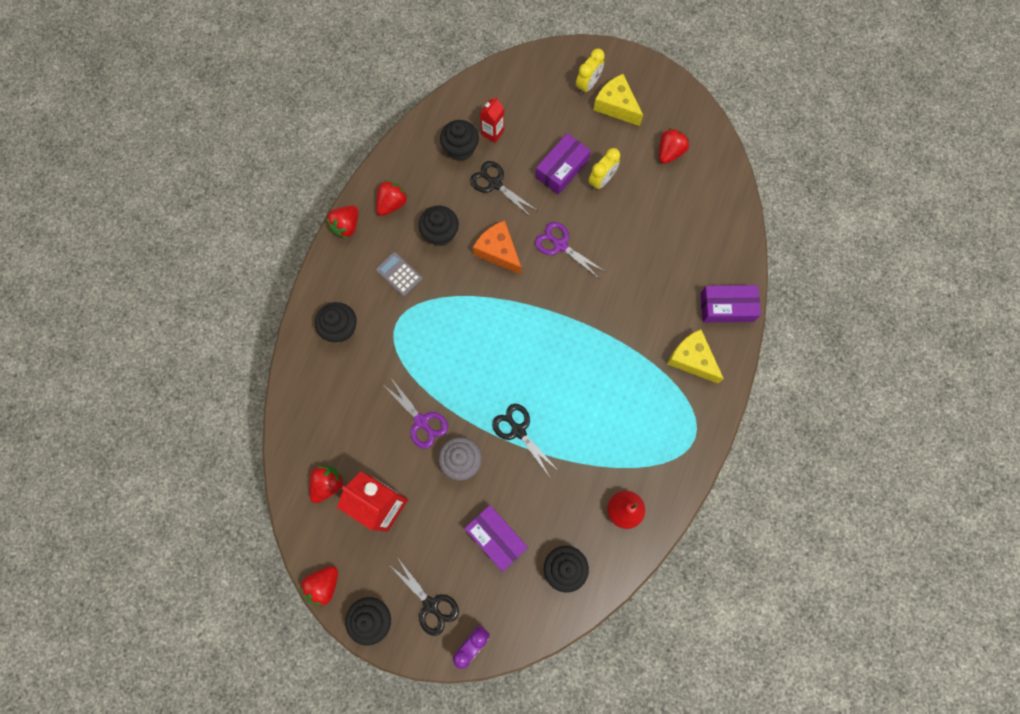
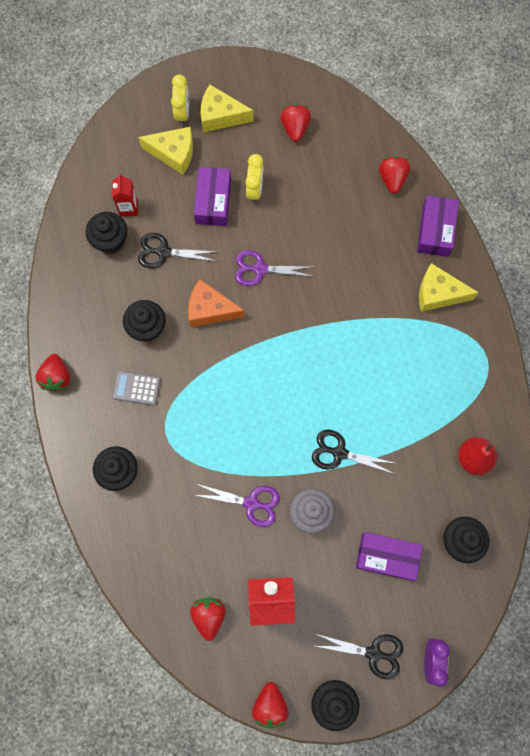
camera: 35 degrees left, 0 degrees up
red strawberry [376,180,408,216] -> red strawberry moved to [379,156,410,194]
purple box [700,285,761,323] -> purple box turned 45 degrees counterclockwise [417,196,459,257]
none -> yellow cheese [138,127,193,175]

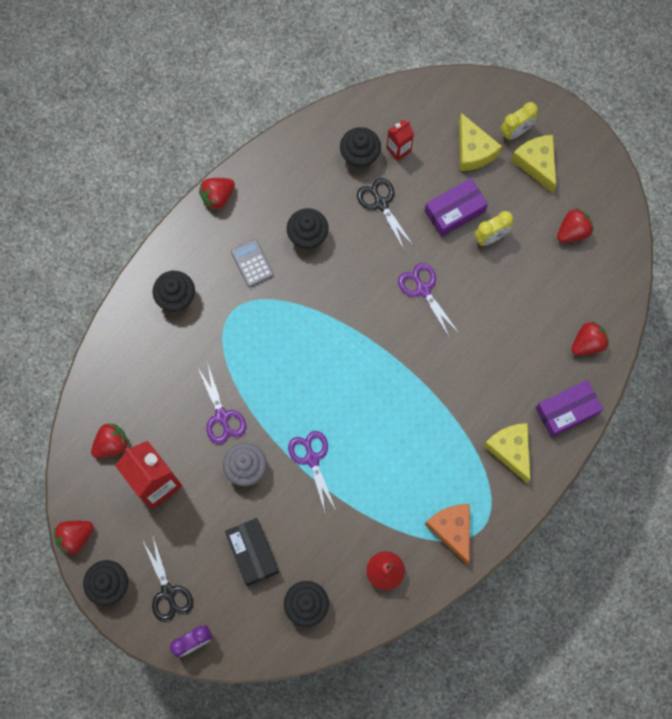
camera: 55 degrees right, 0 degrees up
orange cheese [188,279,245,327] -> orange cheese moved to [425,504,470,564]
black scissors [312,430,398,474] -> purple scissors [288,431,336,515]
purple box [356,532,422,581] -> black box [225,518,279,586]

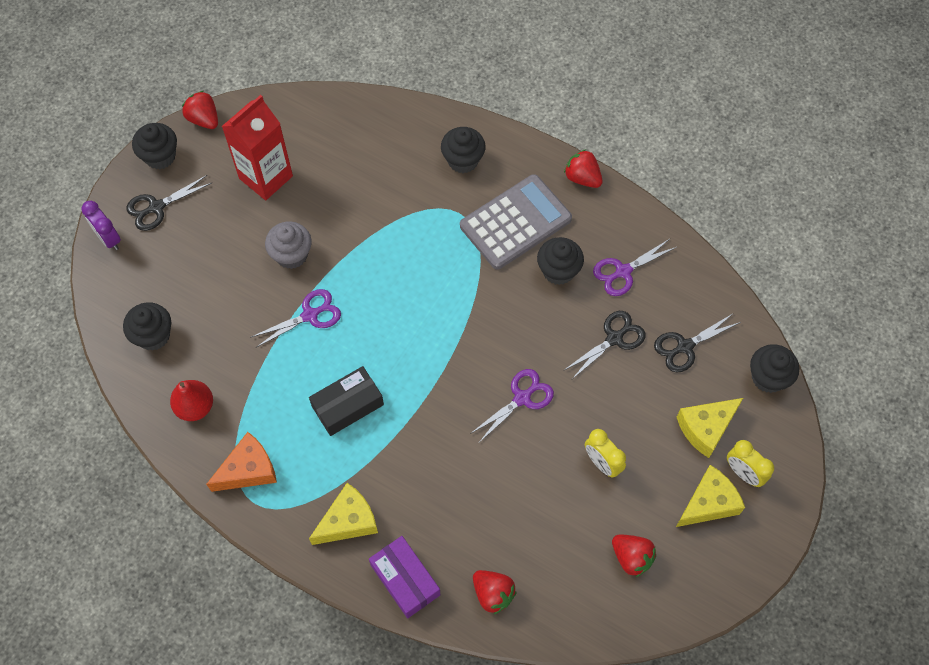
camera: 80 degrees right, 10 degrees down
red strawberry [91,423,129,458] -> none
purple scissors [198,365,246,444] -> purple scissors moved to [593,239,677,296]
black box [225,518,279,586] -> black box moved to [309,366,384,436]
grey calculator [231,239,274,287] -> grey calculator [460,174,572,269], size x2.07
black cupcake [340,127,381,169] -> black cupcake moved to [750,344,799,393]
red carton [387,120,414,161] -> black scissors [654,313,741,372]
purple box [425,178,488,237] -> none

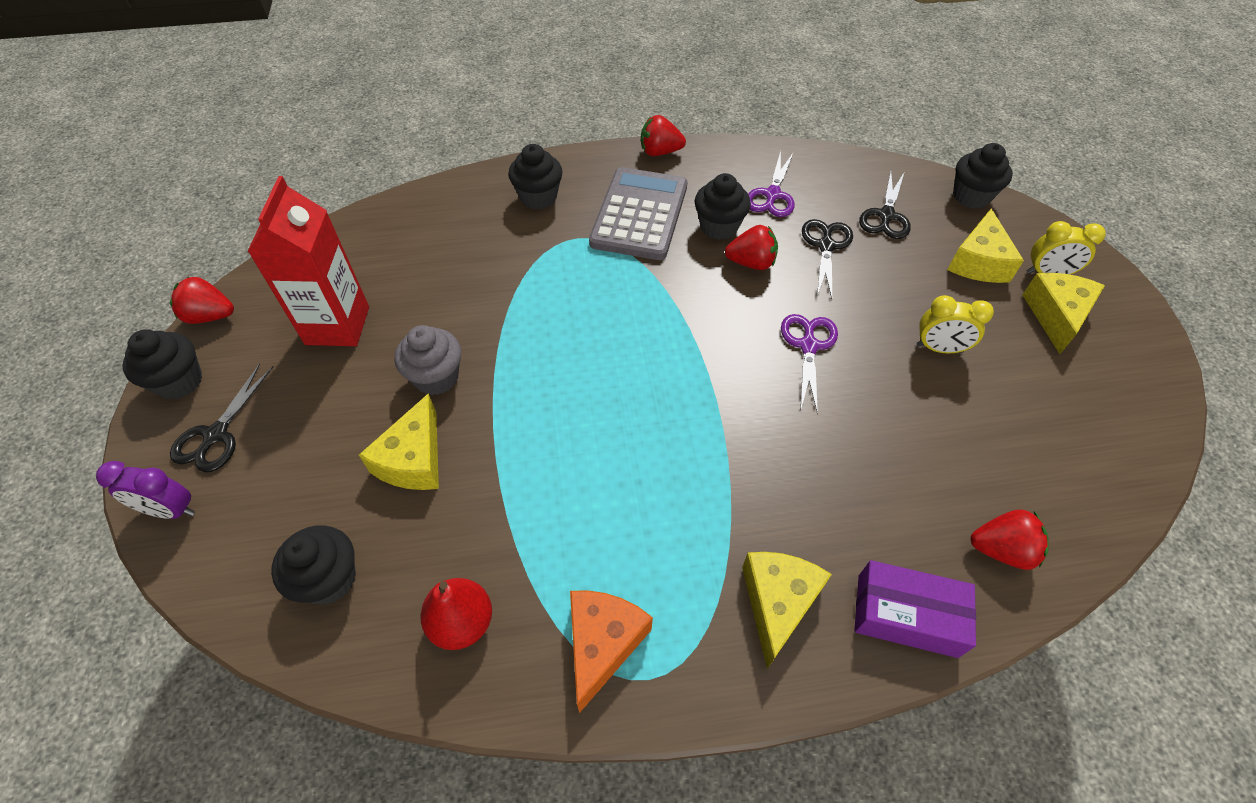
camera: 40 degrees left, 10 degrees down
purple scissors [250,289,341,347] -> none
black box [309,366,384,436] -> none
red strawberry [612,535,656,577] -> red strawberry moved to [725,225,778,270]
none -> yellow cheese [359,393,439,490]

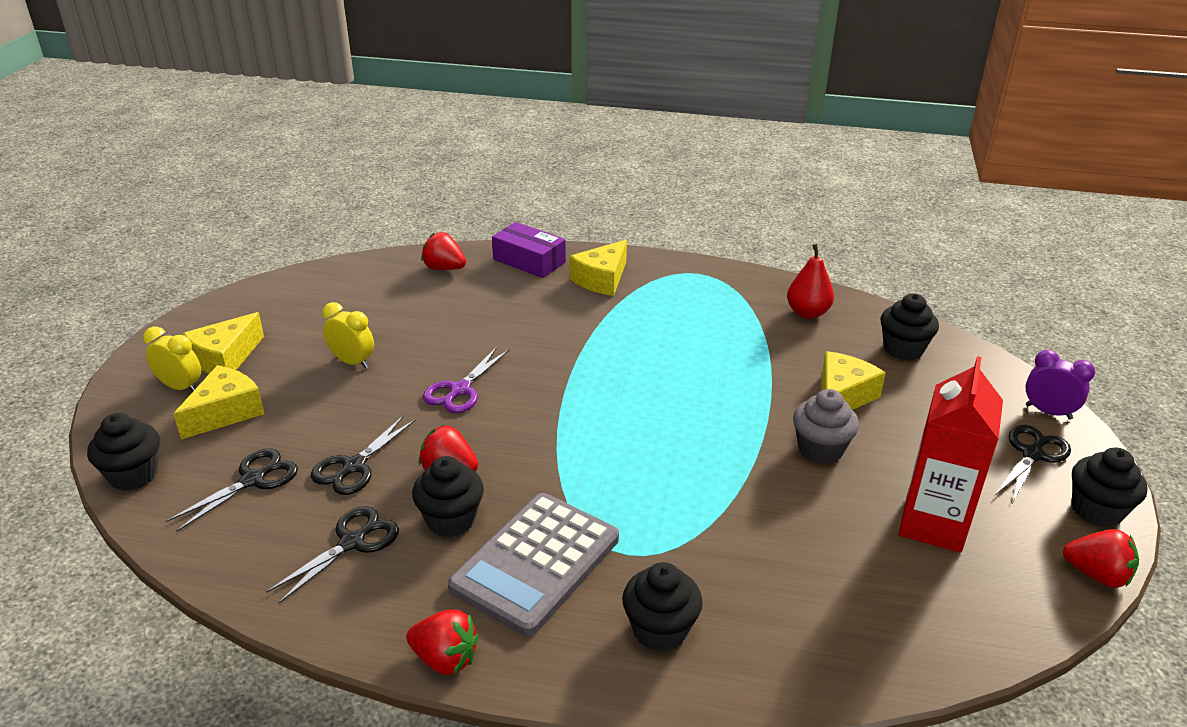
camera: 160 degrees left, 20 degrees down
orange cheese [570,590,653,713] -> none
purple scissors [748,151,795,217] -> black scissors [266,506,399,603]

